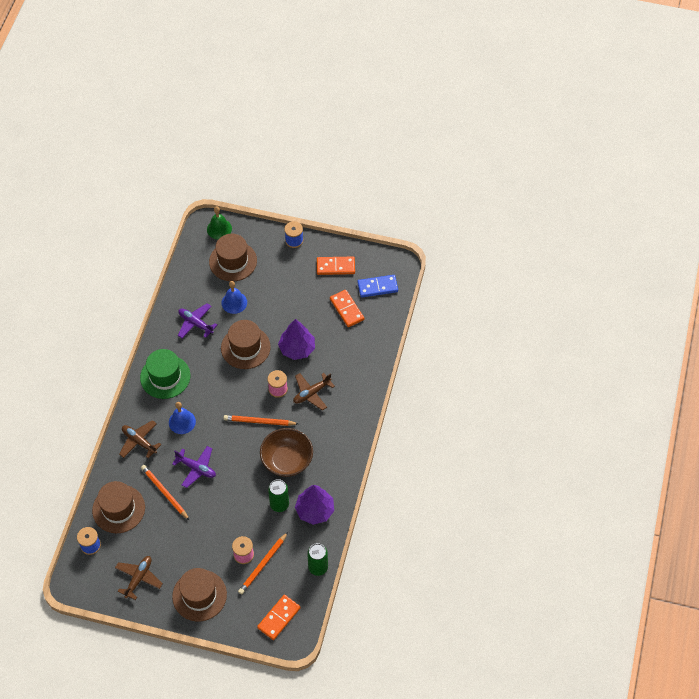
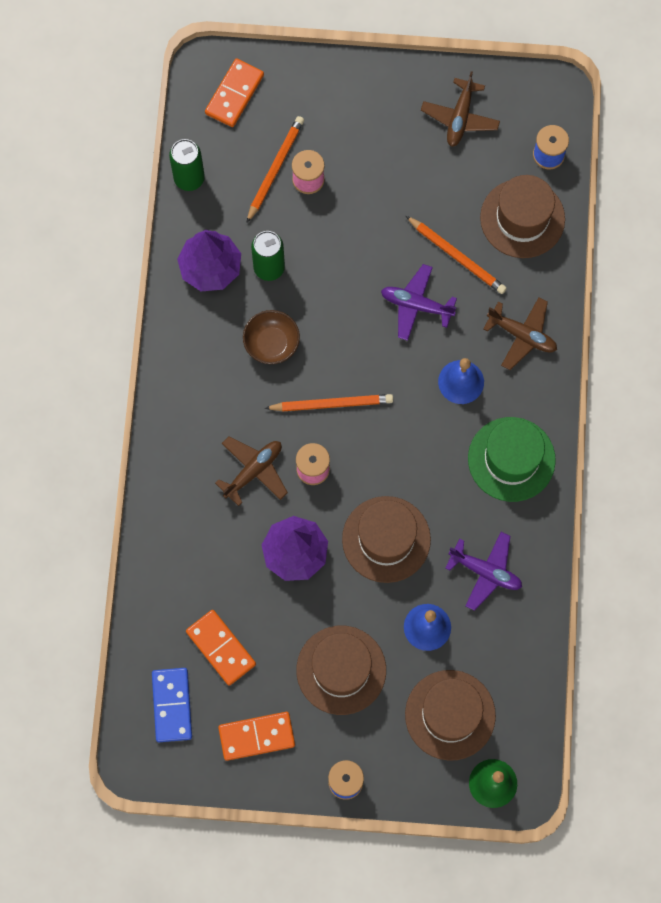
camera: 170 degrees right, 15 degrees up
brown hat [172,568,227,622] -> brown hat moved to [296,626,386,715]
brown bowl [260,428,313,477] -> brown bowl [243,310,300,364], size x0.64
blue domino [357,275,398,297] -> blue domino turned 75 degrees counterclockwise [152,668,192,742]

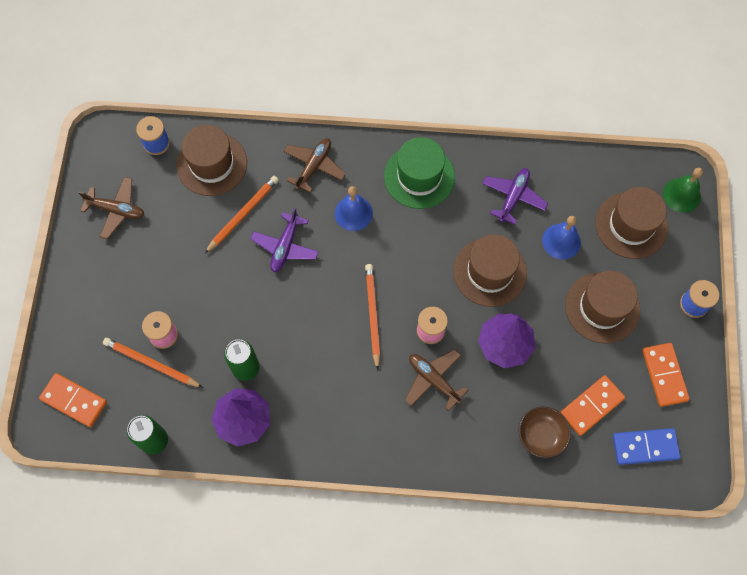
camera: 90 degrees left, 5 degrees down
brown bowl [243,310,300,364] -> brown bowl moved to [518,406,571,458]

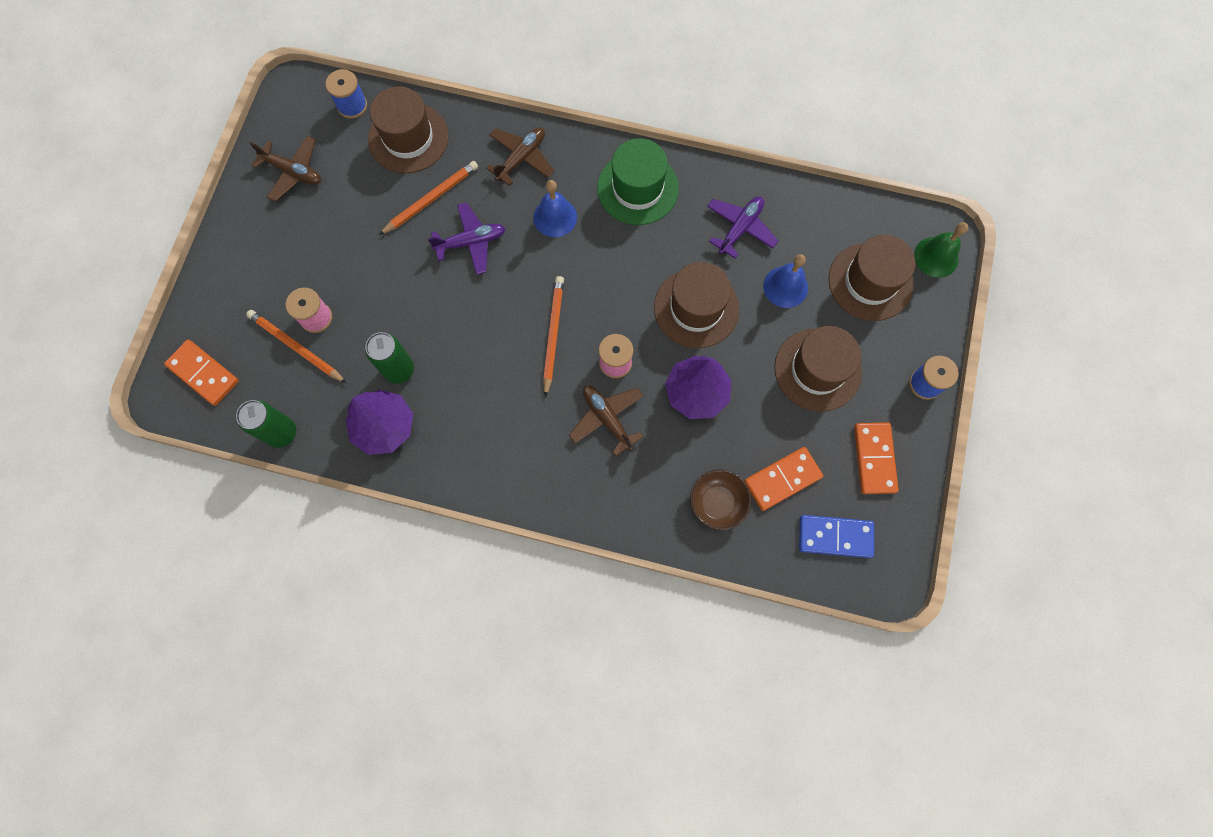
camera: 10 degrees right, 5 degrees up
purple plane [250,207,319,272] -> purple plane turned 135 degrees counterclockwise [428,202,506,275]

